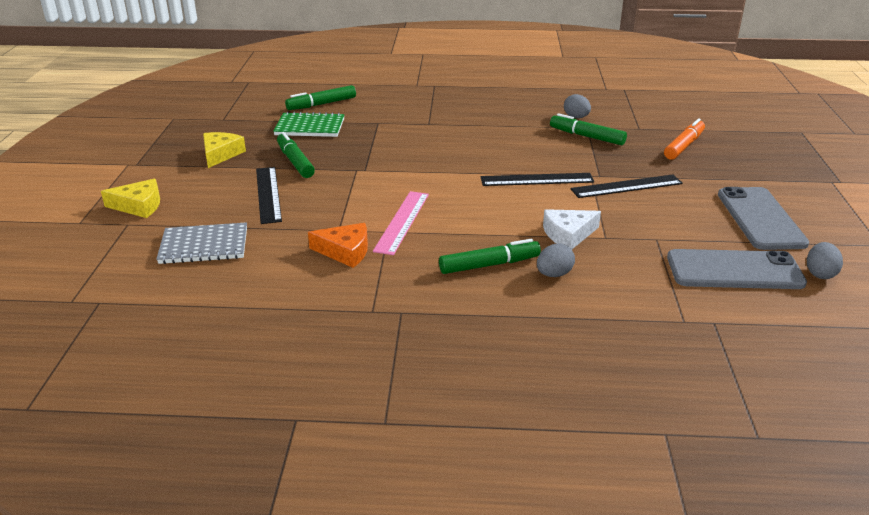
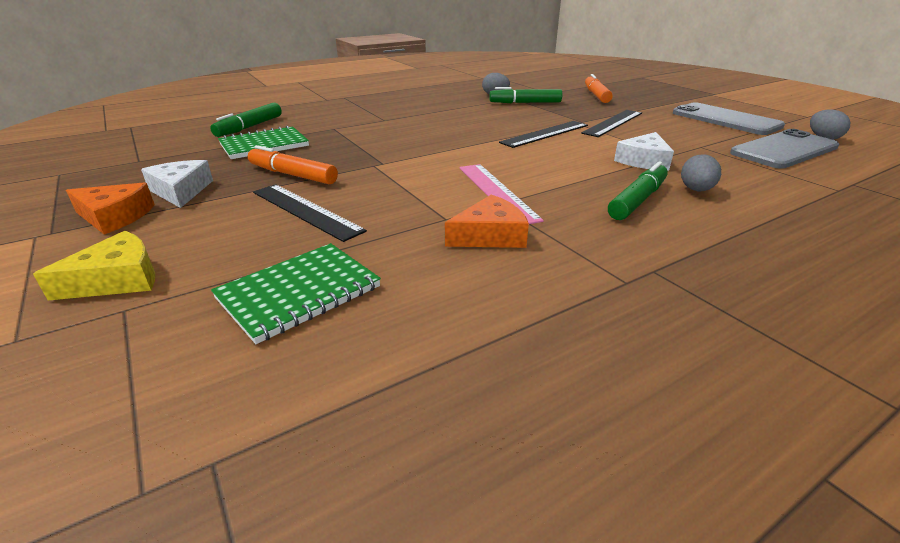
camera: 35 degrees left, 0 degrees up
grey notebook [156,222,247,264] -> green notebook [211,243,381,344]
yellow cheese [203,132,246,168] -> white cheese [141,160,213,208]
green marker [277,132,315,178] -> orange marker [248,145,338,184]
none -> orange cheese [66,182,155,235]

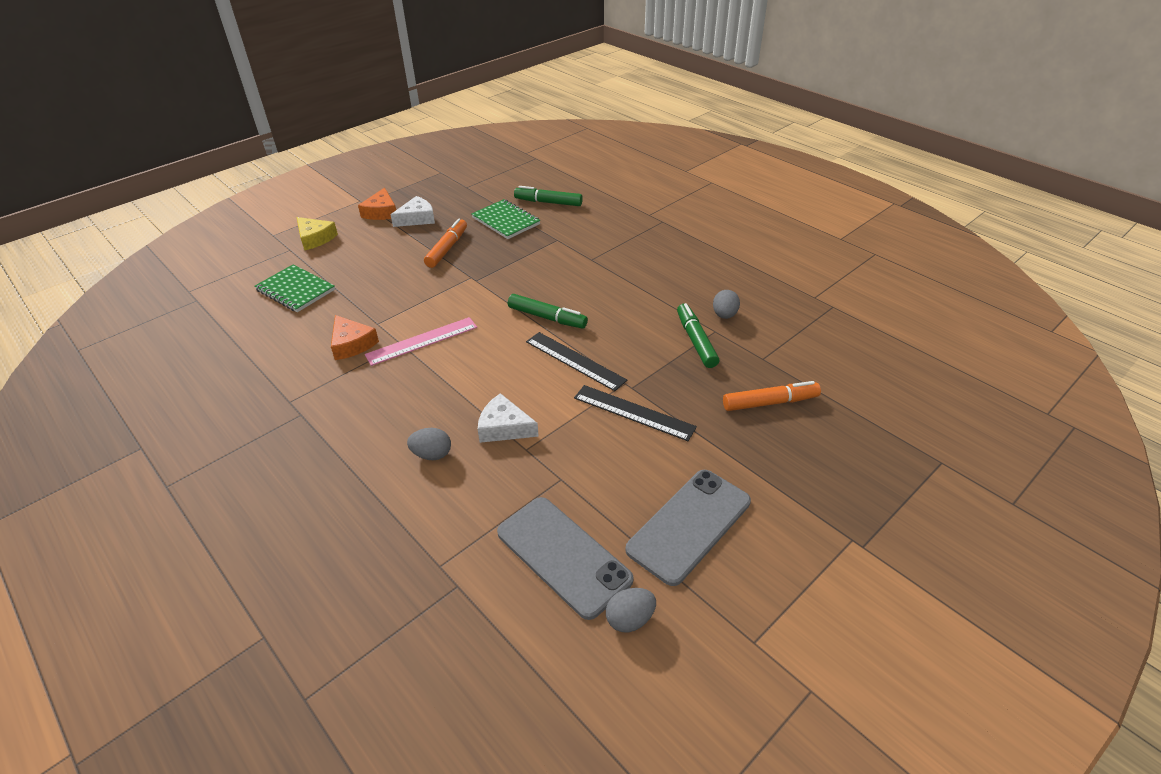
camera: 80 degrees right, 10 degrees up
black ruler [253,184,367,242] -> none
green marker [608,161,668,220] -> green marker moved to [508,294,588,329]

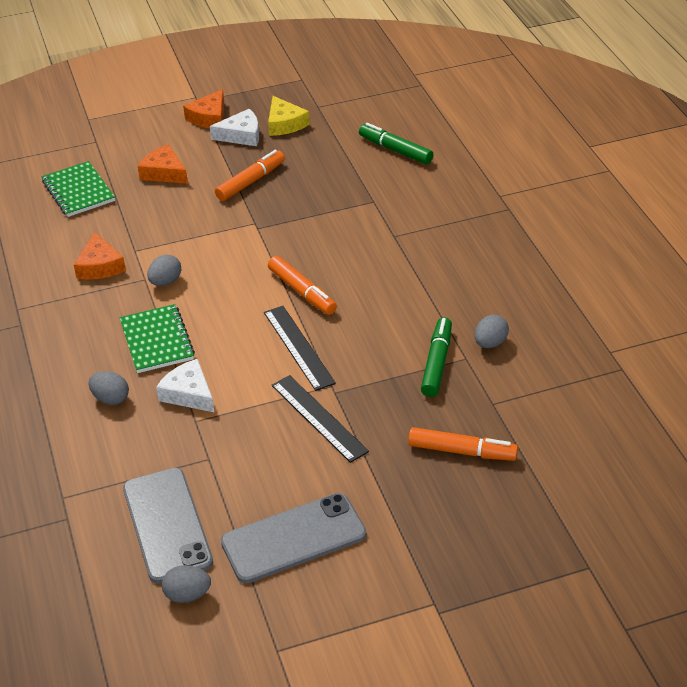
camera: 25 degrees right, 0 degrees up
yellow cheese [297,217,338,250] -> yellow cheese moved to [268,96,310,136]
pink ruler [365,317,477,366] -> grey egg [147,255,181,286]
green notebook [471,199,541,239] -> green notebook moved to [120,304,195,373]
green marker [508,294,588,329] -> orange marker [268,256,337,315]
none -> orange cheese [138,145,188,184]

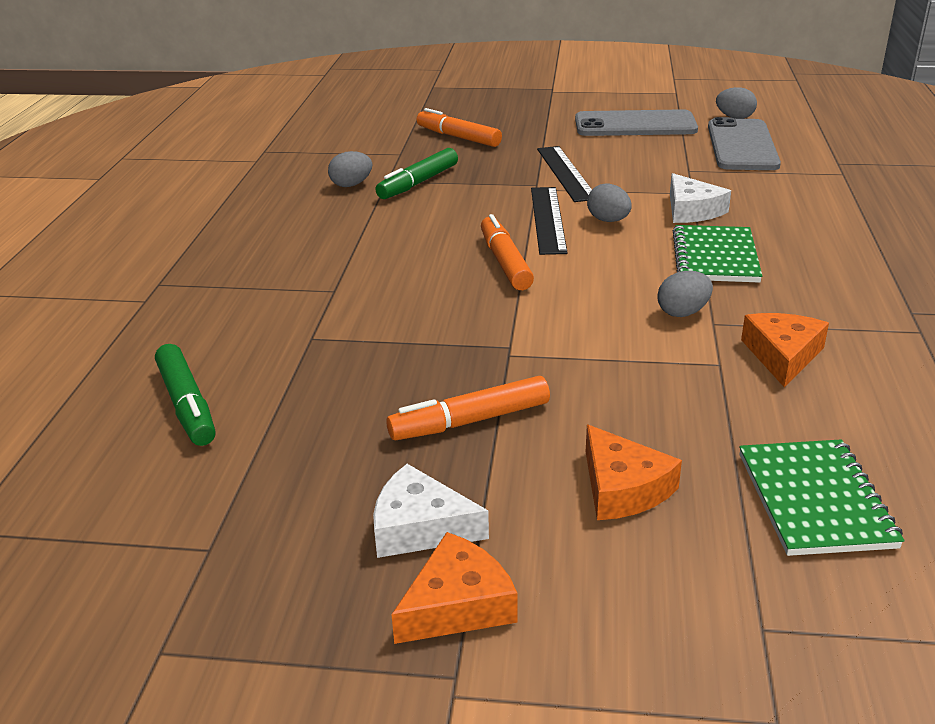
camera: 155 degrees left, 10 degrees down
grey egg [88,371,129,405] -> grey egg moved to [587,183,632,222]
yellow cheese [268,96,310,136] -> none

